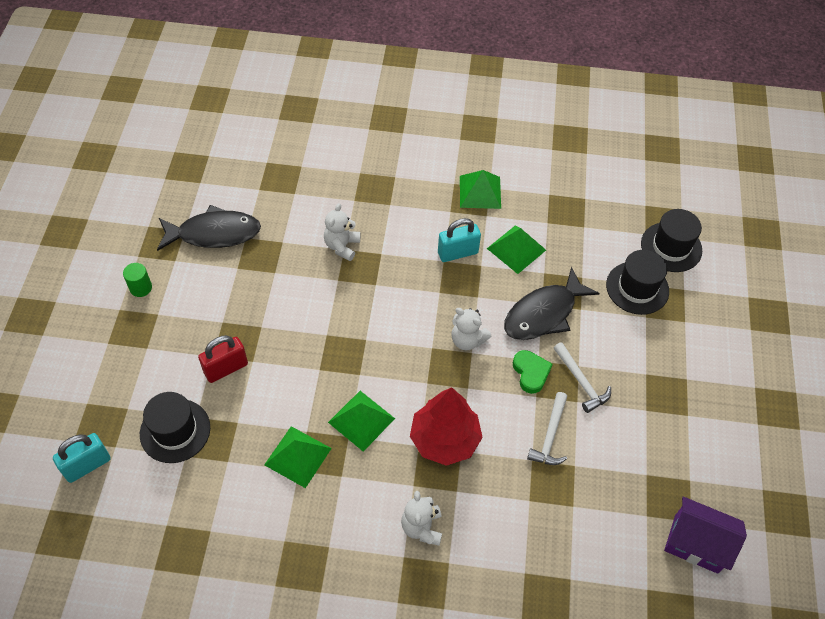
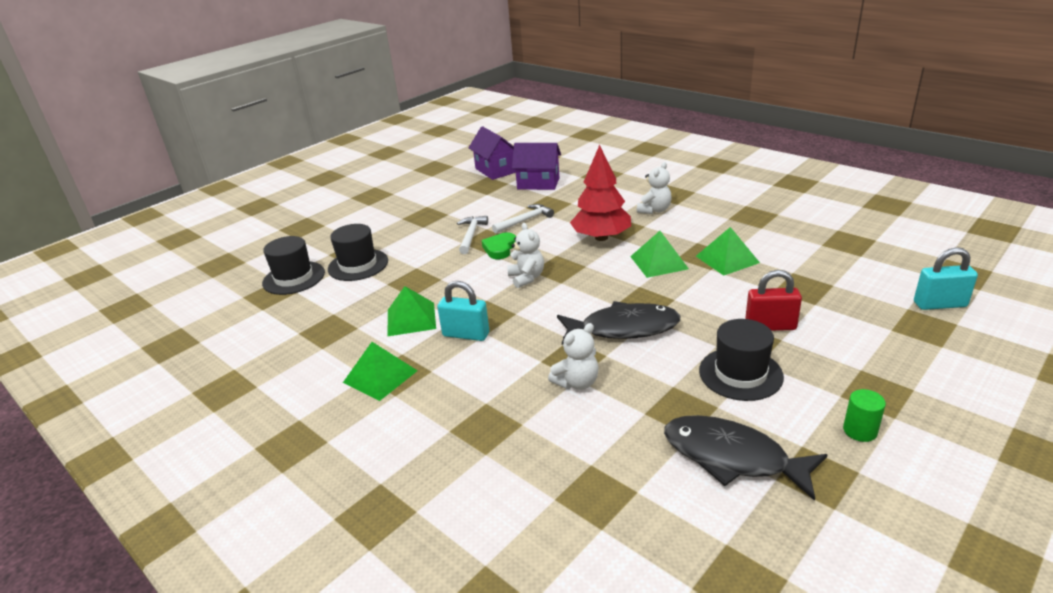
camera: 140 degrees left, 25 degrees down
black hat [140,392,210,463] -> black hat moved to [699,319,784,401]
black fish [504,267,600,340] -> black fish moved to [557,301,680,345]
none -> purple house [512,143,561,190]

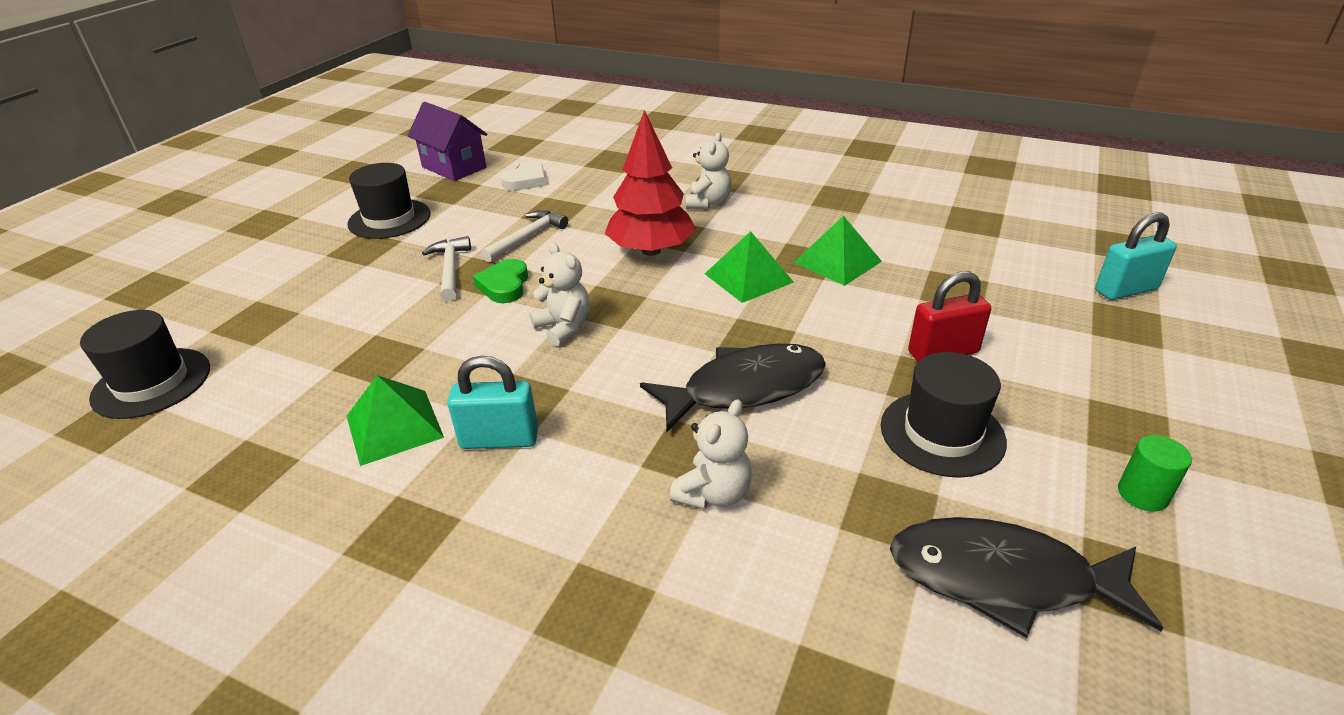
camera: 20 degrees left, 5 degrees up
black hat [328,224,388,281] -> black hat moved to [347,163,431,239]
green pyramid [343,342,418,401] -> none
purple house [512,143,561,190] -> white heart [501,160,546,191]

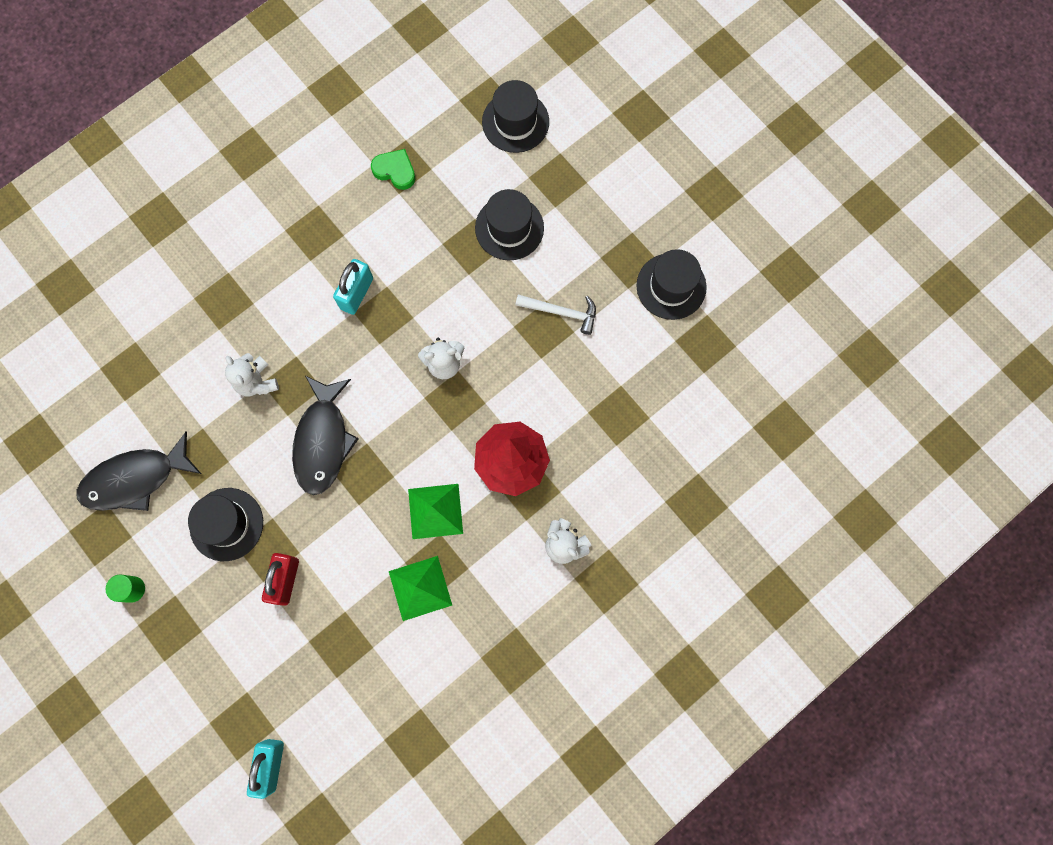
camera: 115 degrees right, 40 degrees up
green pyramid [347,375,444,466] -> none
purple house [408,102,487,181] -> none
green heart [473,259,528,303] -> green heart moved to [371,149,415,190]
white hammer [481,210,568,262] -> none
white heart [501,160,546,191] -> none
black fish [890,517,1163,638] -> black fish turned 150 degrees counterclockwise [77,431,201,511]
none -> black hat [475,189,544,260]

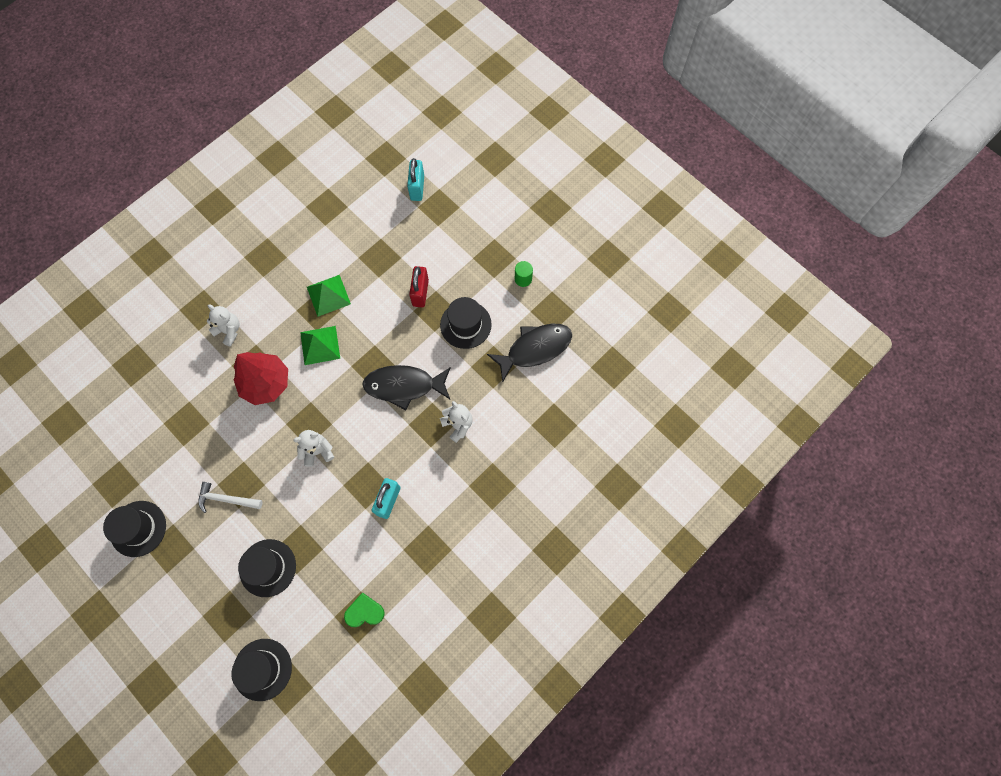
camera: 175 degrees right, 5 degrees down
black fish [292,376,359,495] -> black fish turned 90 degrees counterclockwise [362,365,451,410]
green heart [371,149,415,190] -> green heart turned 150 degrees clockwise [344,593,385,627]

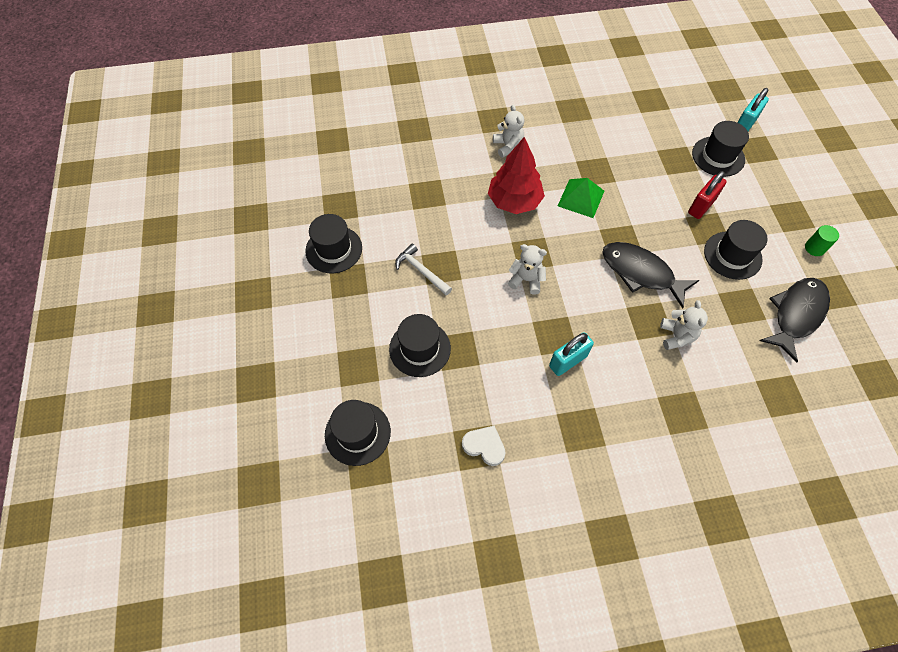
camera: 35 degrees right, 10 degrees down
green pyramid [307,275,351,317] -> none
green heart [344,593,385,627] -> white heart [462,425,506,466]
black fish [487,324,572,383] -> black fish turned 60 degrees counterclockwise [760,278,830,363]
none -> black hat [692,121,749,177]

